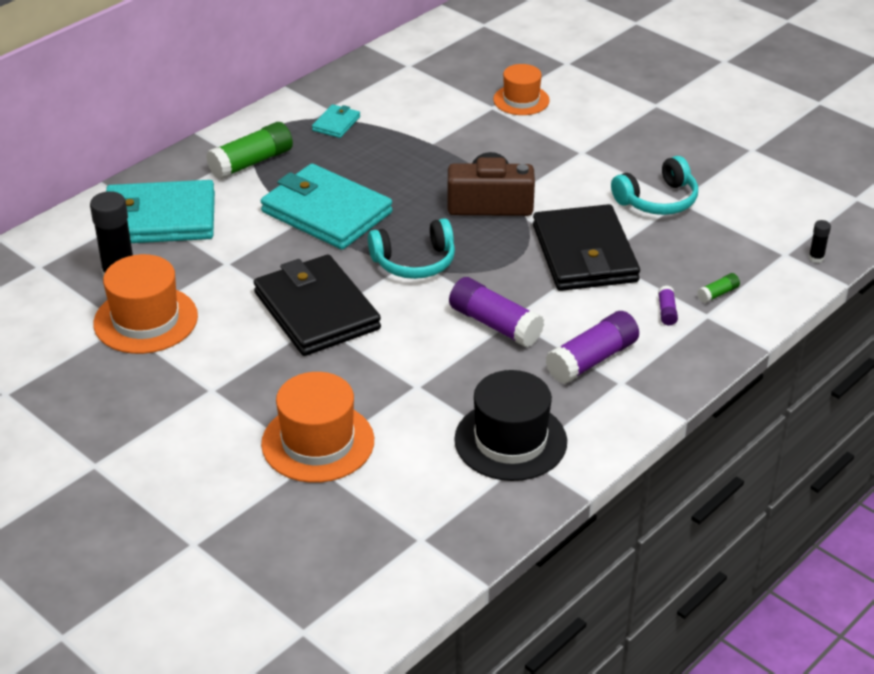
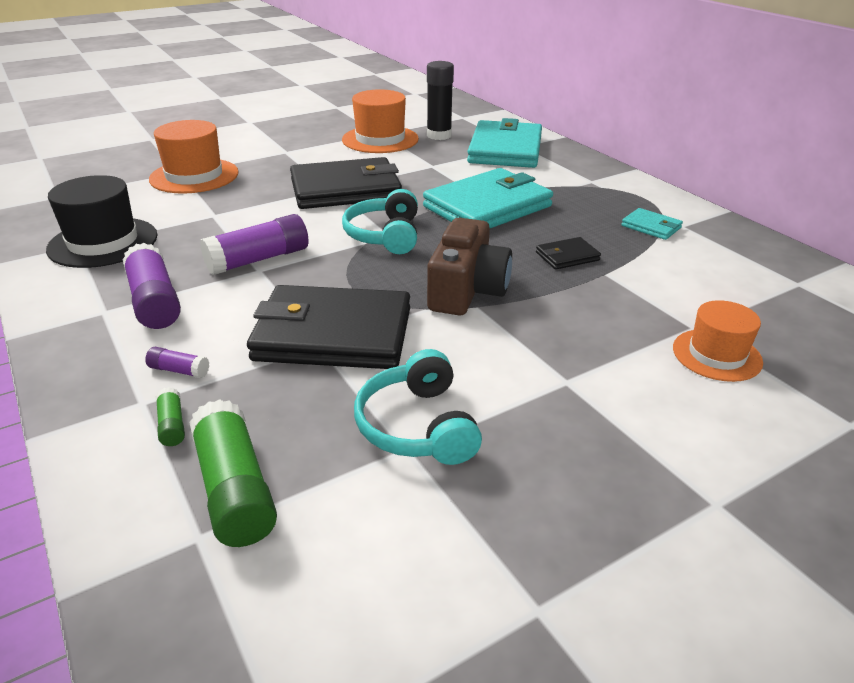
camera: 105 degrees right, 5 degrees down
green glue stick [206,122,293,179] -> green glue stick moved to [189,399,277,547]
black glue stick [809,220,831,263] -> none
none -> black wallet [536,237,601,270]

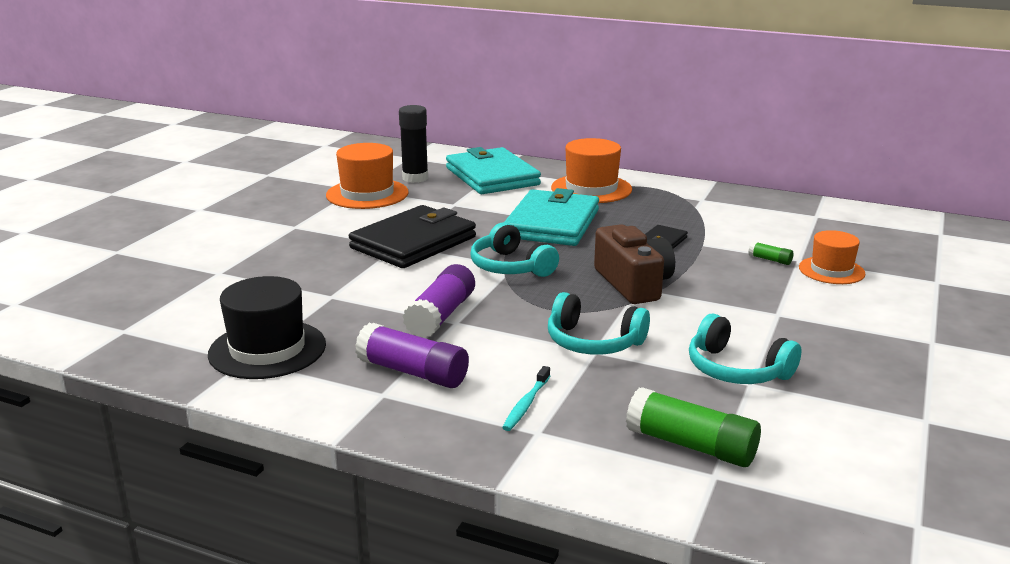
camera: 35 degrees left, 10 degrees down
purple glue stick [145,347,209,378] -> turquoise toothbrush [502,366,550,431]
orange hat [149,120,239,194] -> orange hat moved to [551,138,632,203]
green glue stick [156,387,185,446] -> green glue stick moved to [748,241,793,265]
black wallet [247,285,410,369] -> turquoise headphones [548,292,650,355]
turquoise wallet [621,208,683,240] -> none

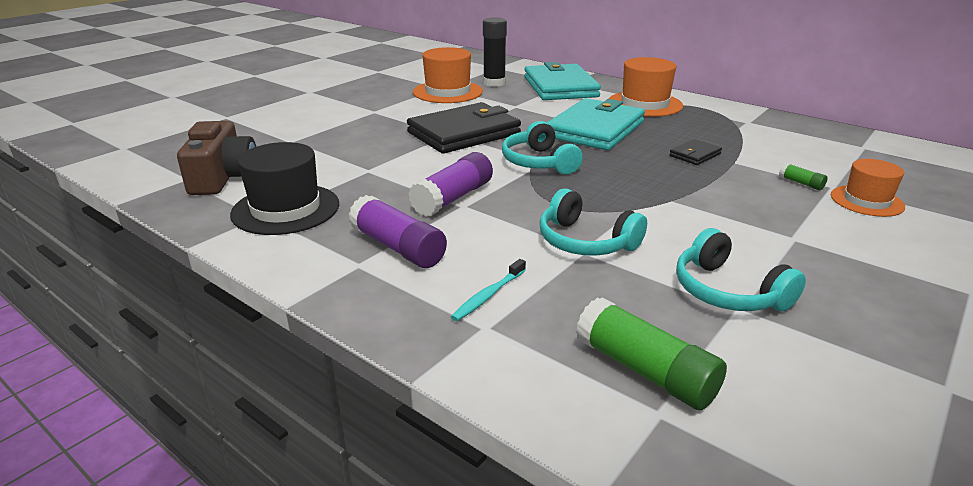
camera: 15 degrees right, 5 degrees up
brown camera [594,224,675,304] -> brown camera moved to [177,121,256,195]

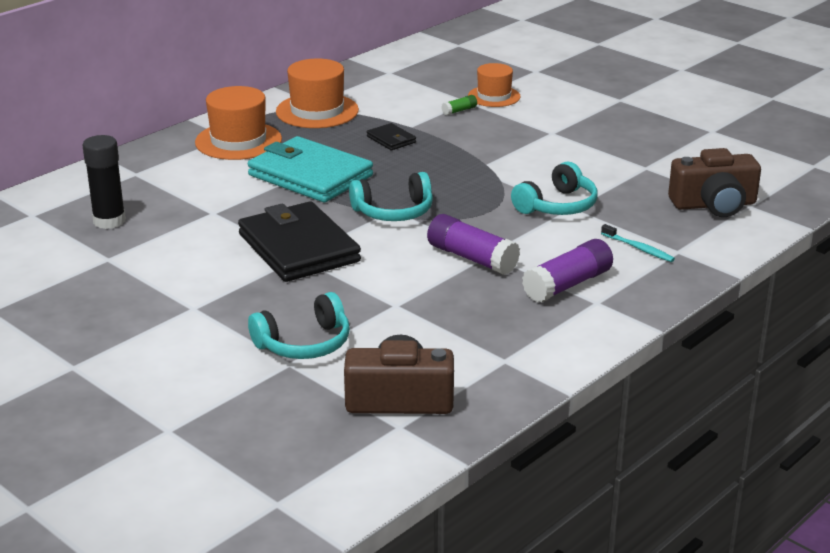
camera: 85 degrees left, 0 degrees up
black hat [230,142,339,235] -> none
orange hat [413,47,483,103] -> orange hat moved to [276,59,359,128]
turquoise wallet [524,62,601,100] -> none
green glue stick [576,297,727,410] -> brown camera [668,148,761,217]
turquoise headphones [676,228,806,311] -> turquoise headphones moved to [248,292,350,359]

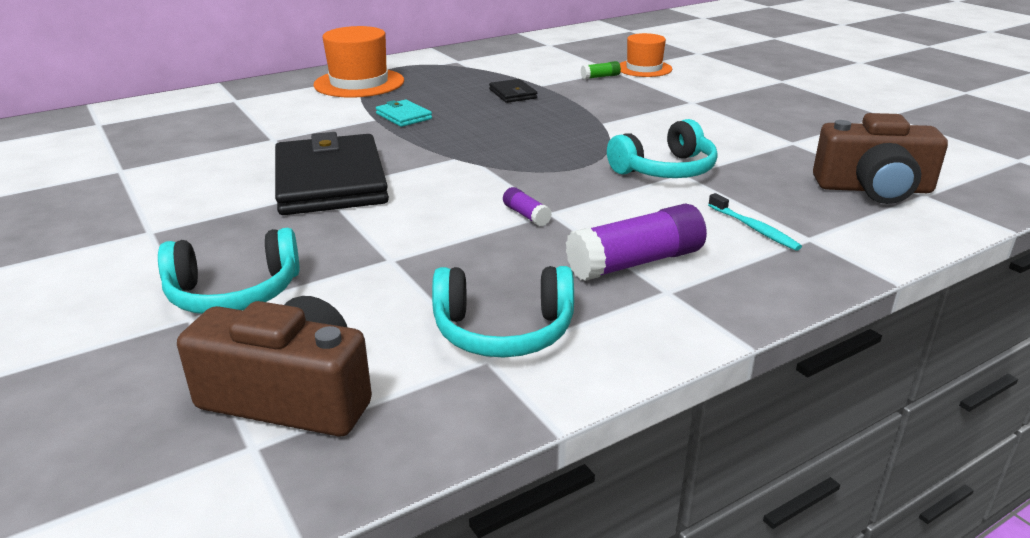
camera: 15 degrees right, 0 degrees up
black glue stick [83,135,126,229] -> none
turquoise wallet [248,136,373,202] -> turquoise wallet [376,100,432,127], size x0.44
orange hat [276,59,359,128] -> none
turquoise headphones [349,172,433,221] -> turquoise headphones moved to [432,266,574,358]
purple glue stick [427,214,520,275] -> purple glue stick [503,187,552,226], size x0.47

